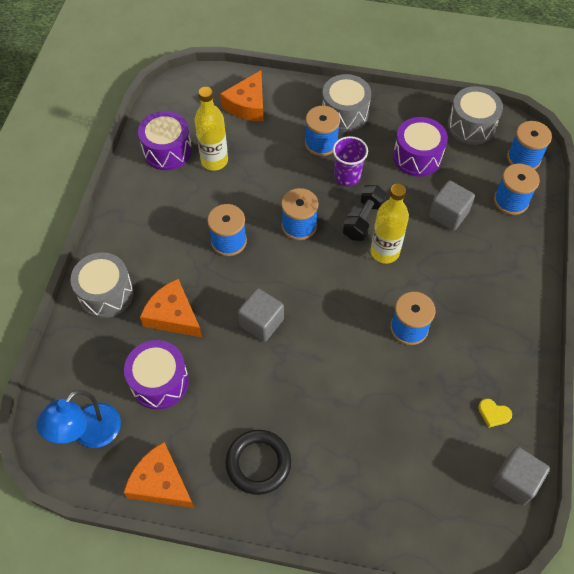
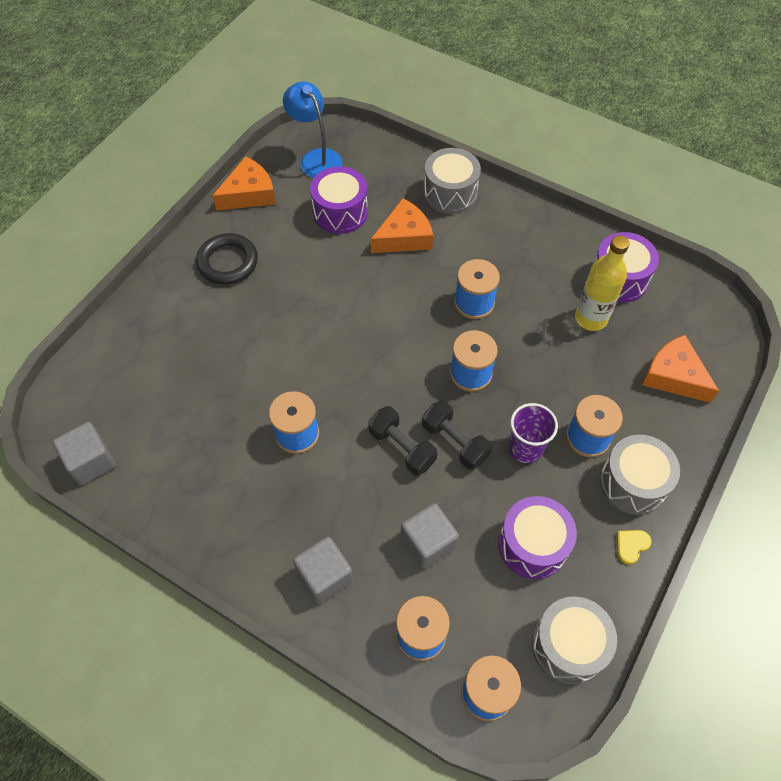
camera: 110 degrees right, 0 degrees up
grey cube [238,288,284,342] -> grey cube moved to [293,537,353,604]
yellow bottle [371,184,409,264] -> black dumbbell [368,406,437,476]
yellow heart [478,398,512,428] -> yellow heart moved to [617,530,652,564]

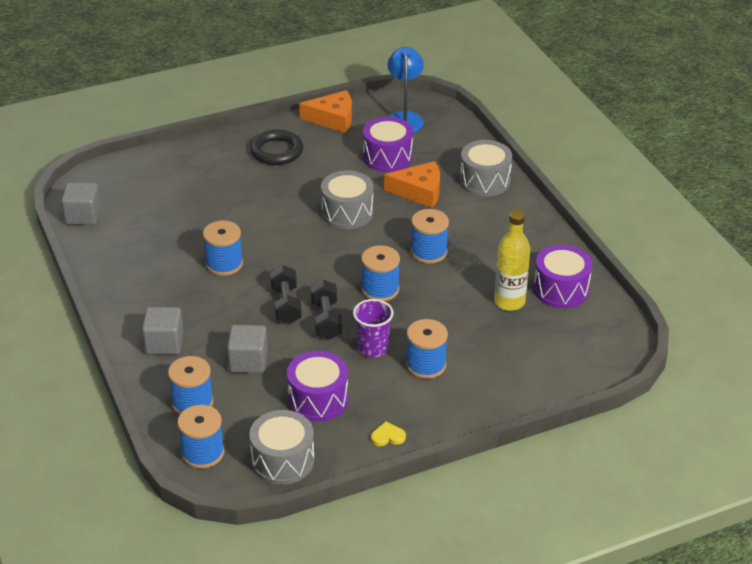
camera: 35 degrees right, 20 degrees down
grey drum [599,434,680,515] -> grey drum moved to [321,170,374,229]
orange cheese [642,335,719,403] -> none

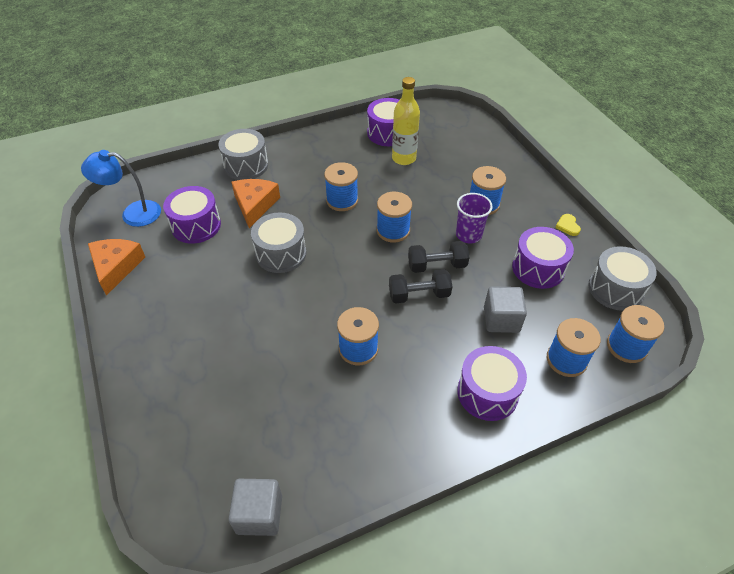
camera: 90 degrees left, 10 degrees up
grey cube [142,307,183,354] -> purple drum [457,346,527,421]
black ring [250,130,303,165] -> none

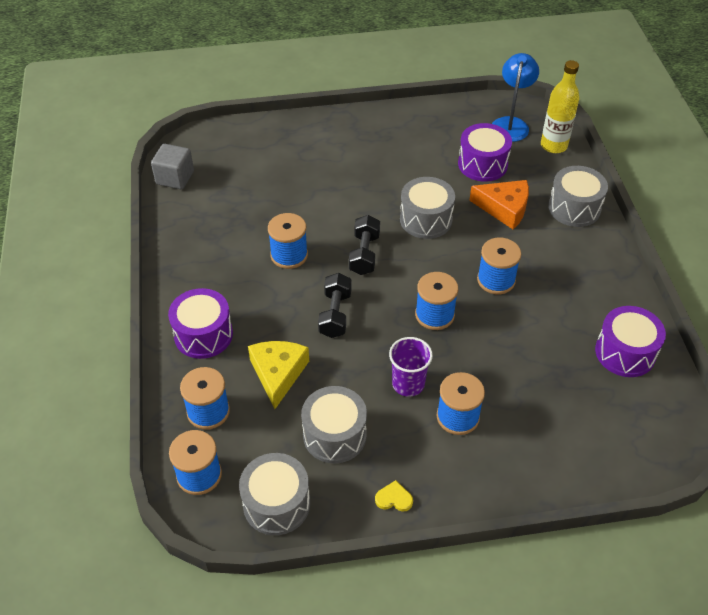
camera: 105 degrees right, 0 degrees up
orange cheese [88,239,145,296] -> none
yellow bottle [392,77,420,165] -> yellow bottle moved to [541,60,580,153]
black dumbbell [408,241,470,273] -> black dumbbell moved to [349,215,380,275]
grey cube [484,286,527,333] -> yellow cheese [248,341,309,409]
purple drum [512,227,574,289] -> grey drum [301,386,367,463]

